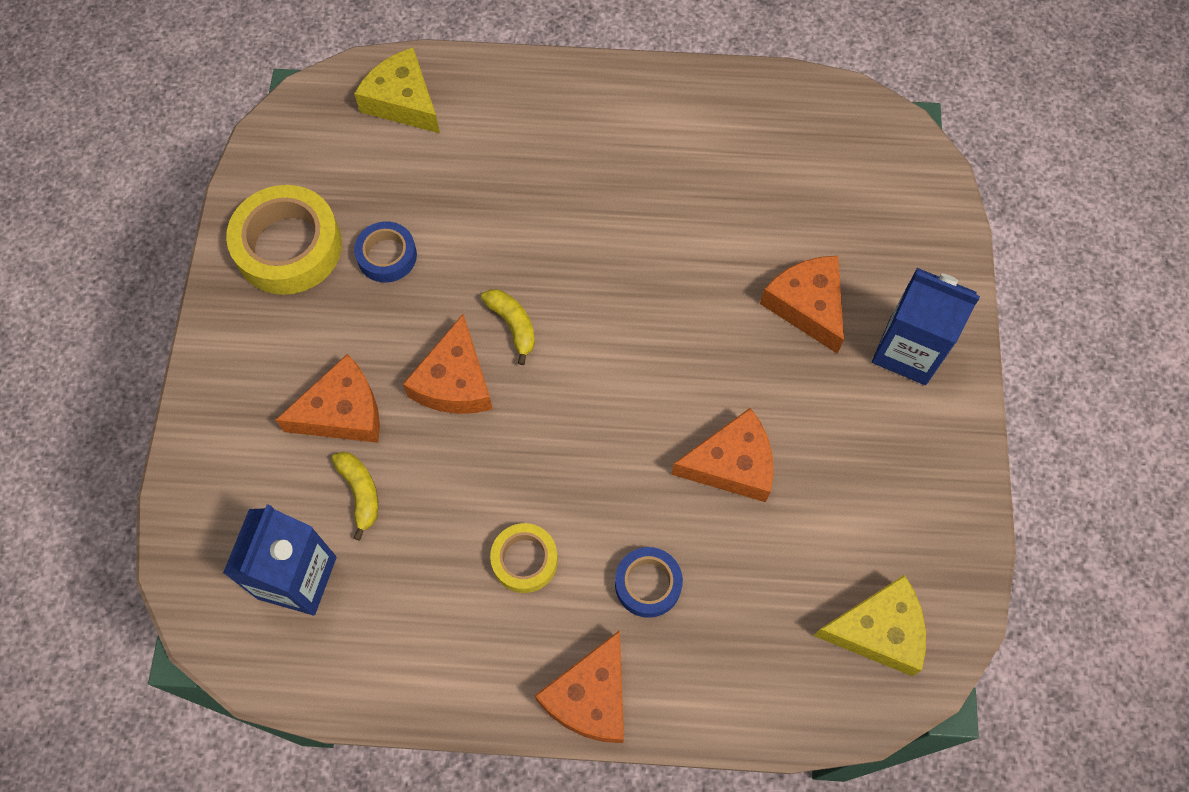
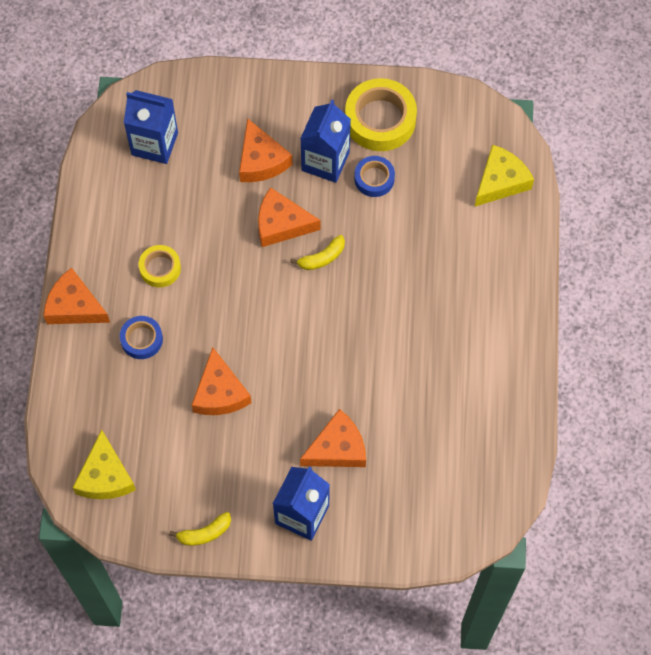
camera: 90 degrees right, 0 degrees up
yellow banana [331,452,378,541] -> yellow banana moved to [169,512,231,546]
none -> blue carton [300,100,351,183]

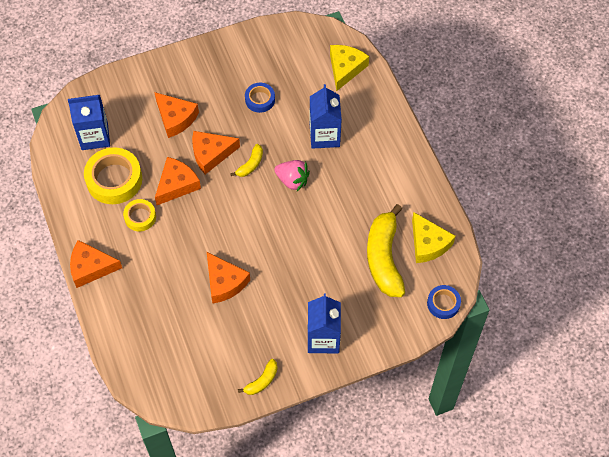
camera: 25 degrees left, 5 degrees down
yellow cheese [73,430,136,499] -> yellow cheese moved to [412,212,456,263]
blue tape [120,316,163,359] -> blue tape moved to [427,285,461,319]
blue carton [300,100,351,183] -> blue carton moved to [310,84,342,149]
orange cheese [300,409,366,467] -> orange cheese moved to [155,157,201,205]
yellow tape [345,78,417,151] -> yellow tape moved to [84,147,142,204]
none -> pink strawberry [274,160,310,191]
none -> yellow banana [367,204,405,297]

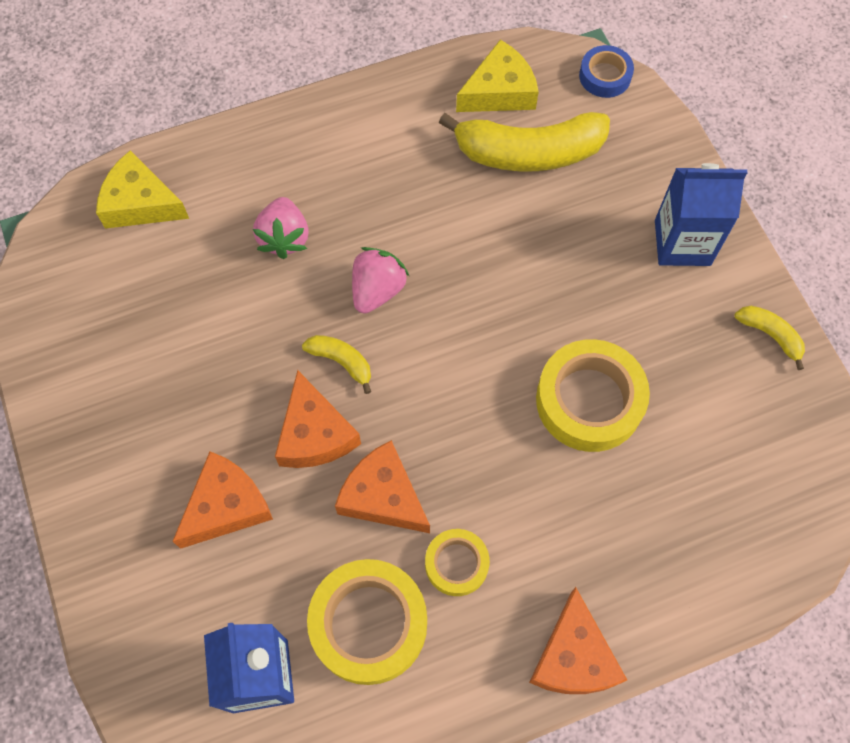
camera: 90 degrees left, 5 degrees up
orange cheese [207,252,250,303] -> yellow tape [536,339,650,452]
blue tape [245,83,275,113] -> none
blue carton [310,84,342,149] -> pink strawberry [253,197,309,259]

